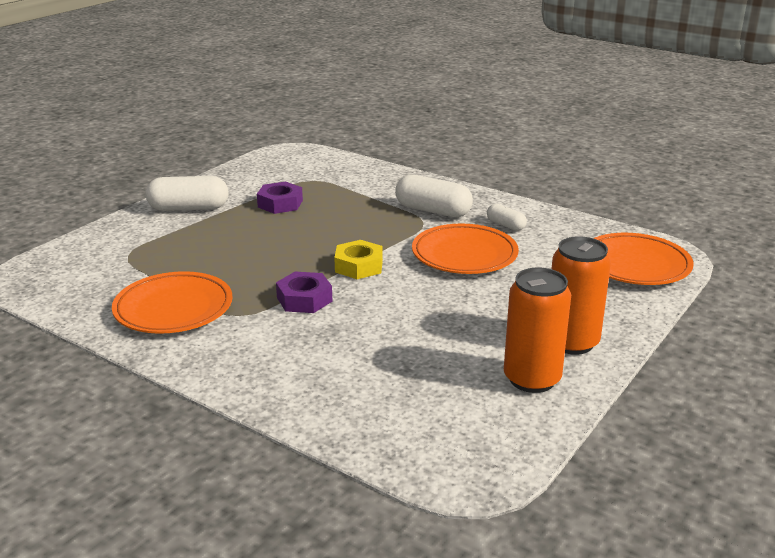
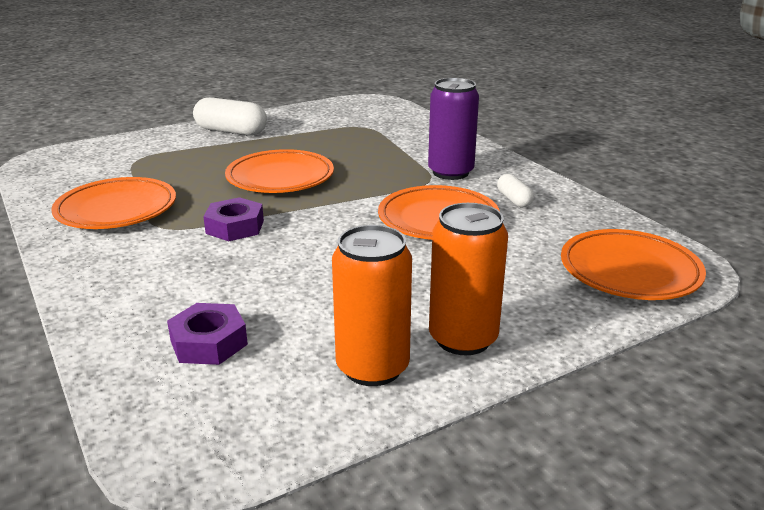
camera: 25 degrees right, 0 degrees up
purple nut [257,181,303,214] -> purple nut moved to [167,303,248,365]
yellow nut [334,240,383,279] -> none
white capsule [395,174,473,217] -> purple can [428,78,479,180]
none -> orange plate [225,149,334,193]

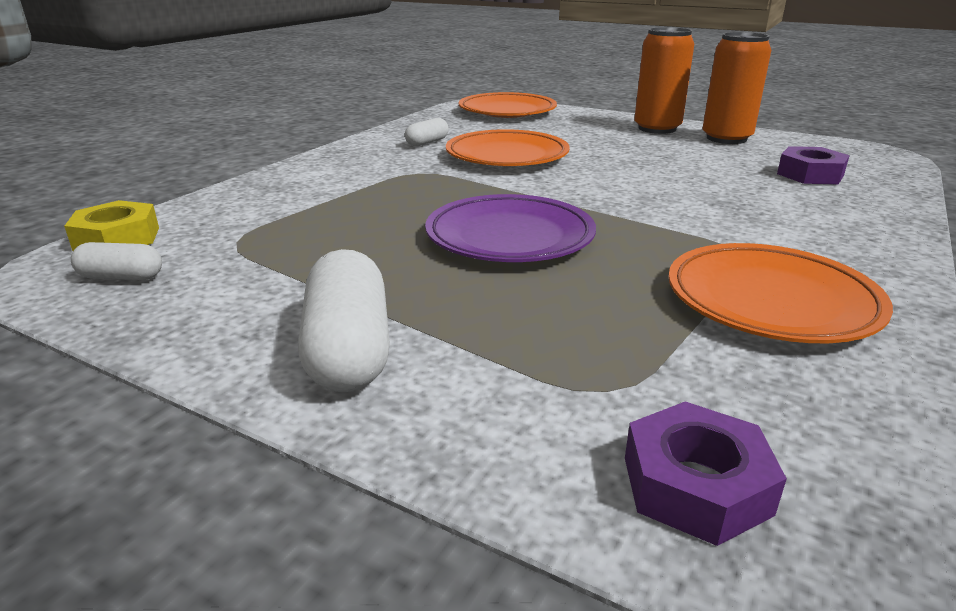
camera: 120 degrees left, 0 degrees up
purple nut [203,197,264,241] -> purple nut moved to [625,401,787,546]
orange plate [225,149,334,193] -> purple plate [425,194,596,262]
purple can [428,78,479,180] -> none
none -> yellow nut [64,200,159,251]
none -> white capsule [71,242,162,280]

